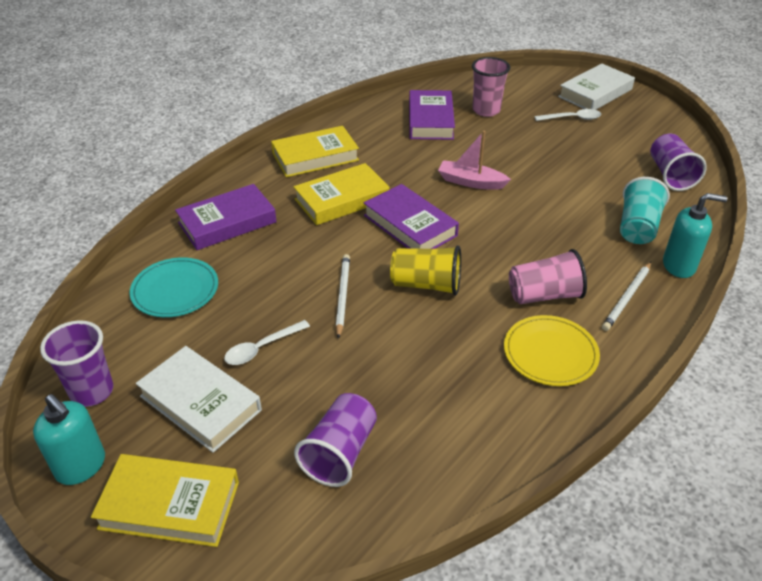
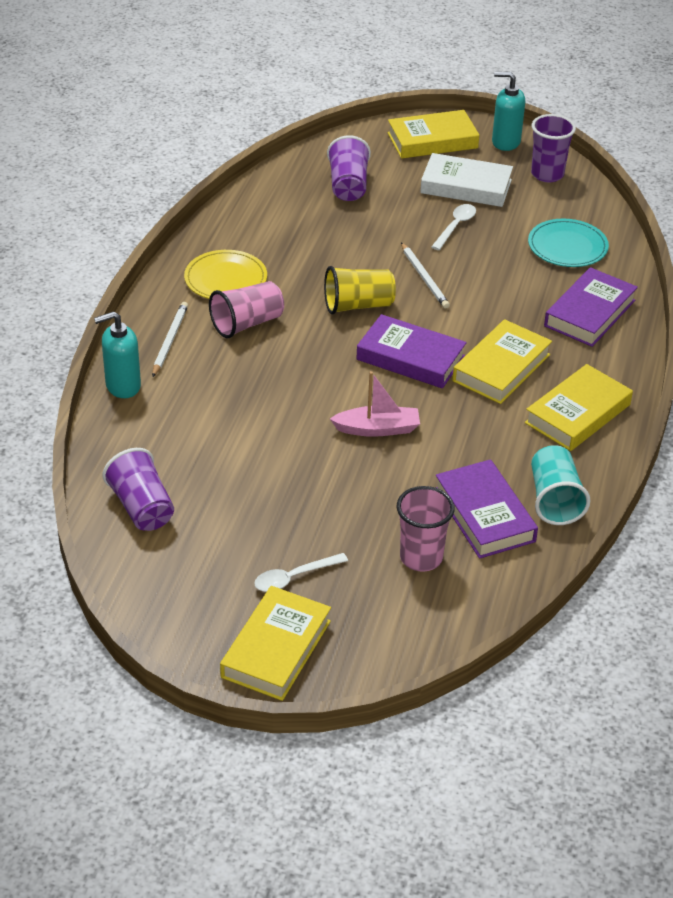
camera: 155 degrees right, 0 degrees up
white book [558,64,635,110] -> yellow book [220,586,331,701]
turquoise cup [620,177,670,244] -> turquoise cup moved to [531,445,591,525]

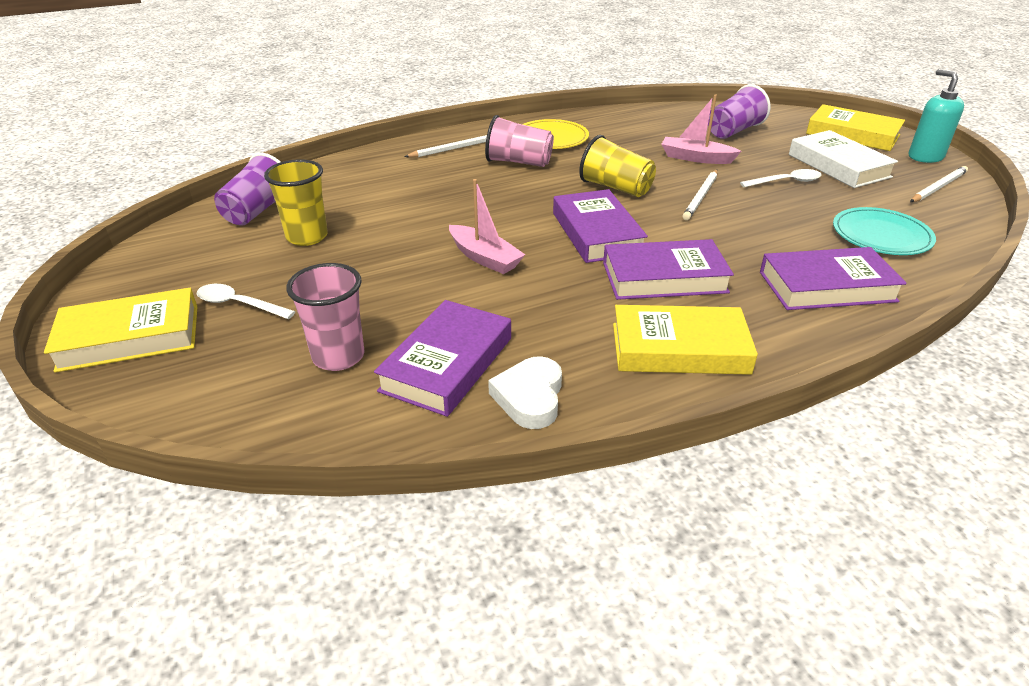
camera: 50 degrees right, 5 degrees down
turquoise soap dispenser [94,311,141,398] -> none
yellow book [452,319,552,404] -> purple book [603,239,734,300]
purple cup [531,114,576,182] -> white pencil [910,166,968,202]
turquoise cup [531,445,591,525] -> white heart [488,356,562,429]
none -> yellow cup [264,159,328,246]
none -> pink boat [662,95,741,164]

